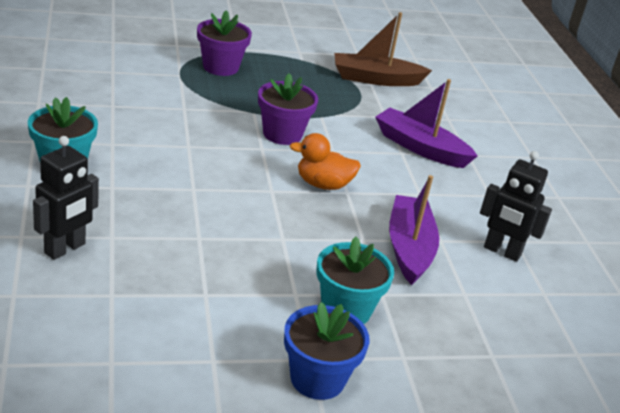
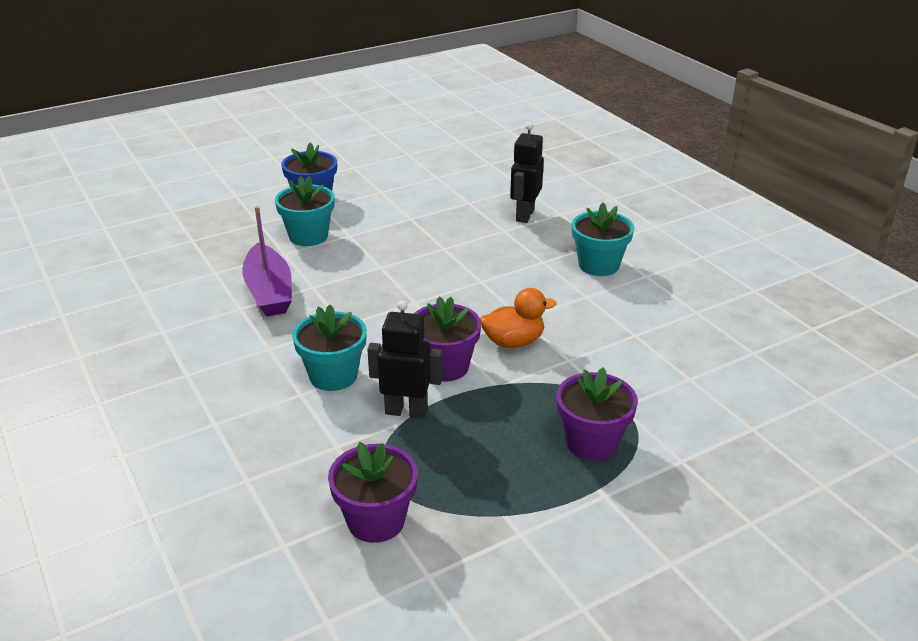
camera: 165 degrees right, 0 degrees up
orange duck [290,133,361,190] -> orange duck moved to [480,288,557,348]
brown boat [334,12,432,86] -> purple flower pot [328,442,418,543]
purple boat [375,79,477,168] -> none
black robot [480,151,552,262] -> black robot moved to [367,300,443,419]
none -> turquoise flower pot [292,305,367,391]

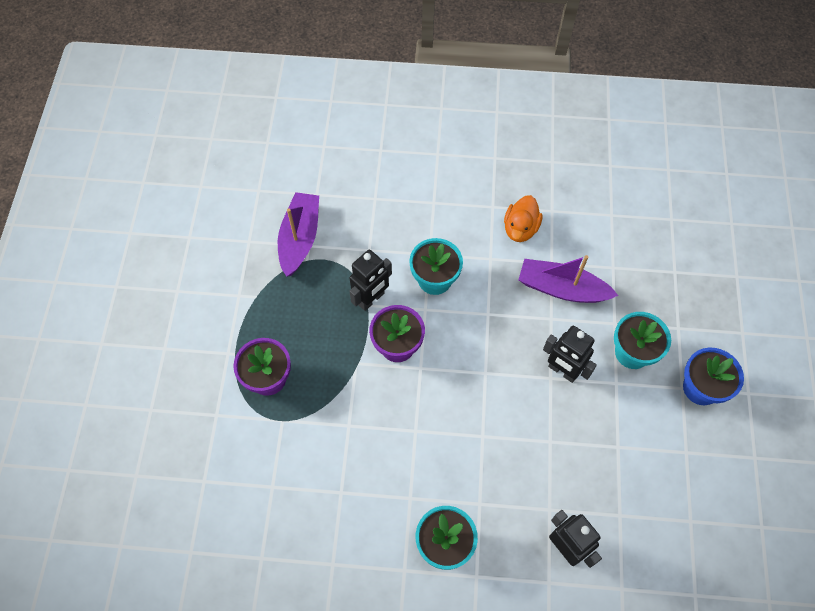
camera: 125 degrees right, 30 degrees up
purple flower pot [328,442,418,543] -> purple boat [278,192,319,277]
orange duck [480,288,557,348] -> orange duck moved to [504,195,542,242]
none -> black robot [543,326,597,383]

